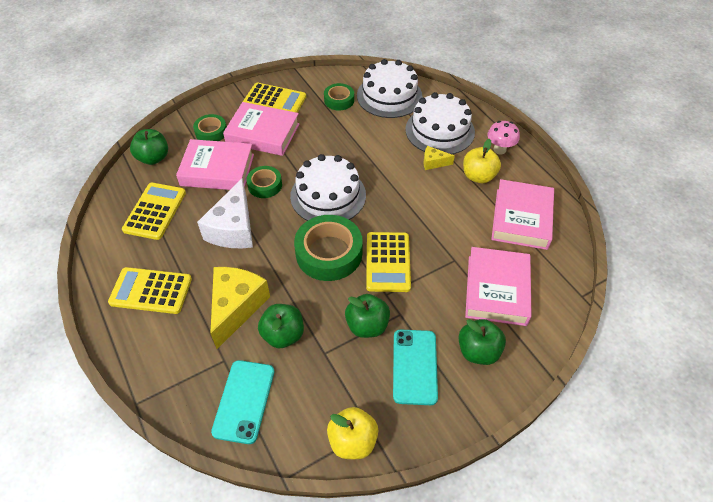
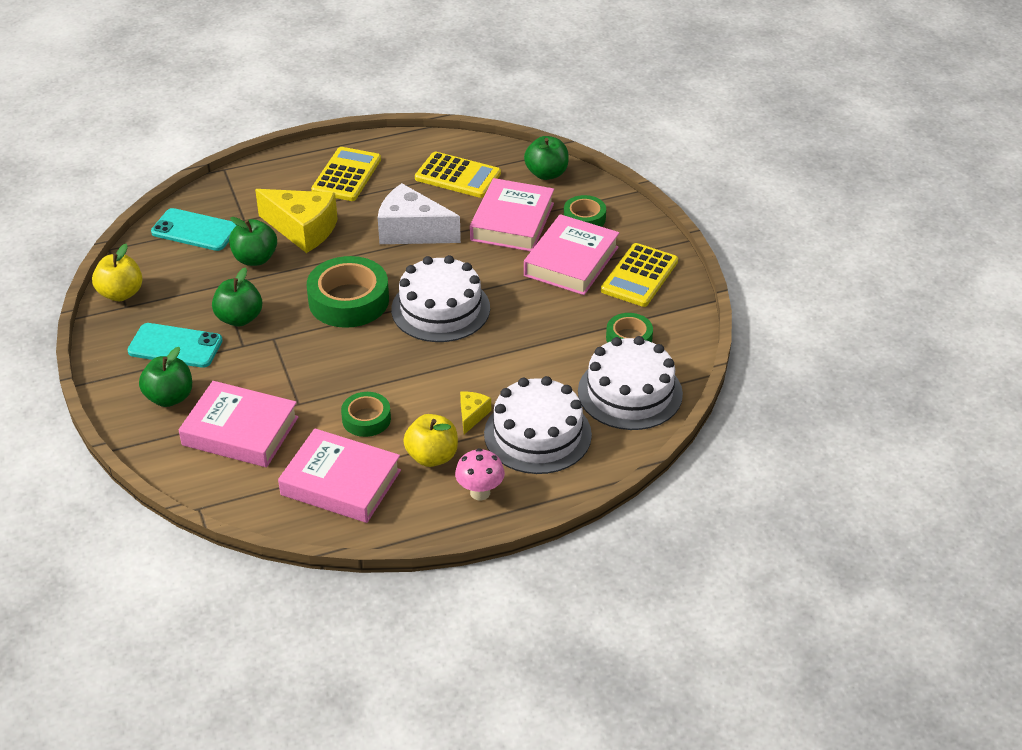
camera: 100 degrees right, 10 degrees down
green tape [246,166,282,198] -> green tape moved to [341,392,391,437]
yellow calculator [366,232,411,292] -> none

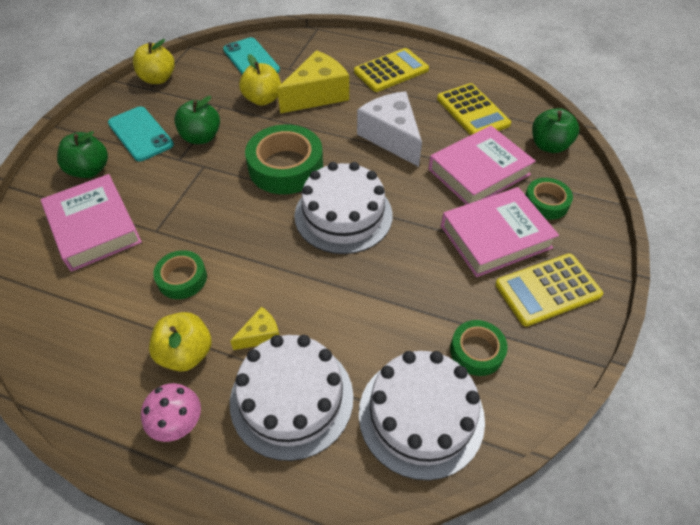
camera: 40 degrees right, 10 degrees up
green apple [229,217,277,266] -> yellow apple [239,54,281,106]
yellow cheese [255,189,338,253] -> yellow cheese turned 105 degrees counterclockwise [277,50,349,113]
pink book [278,428,401,523] -> none

